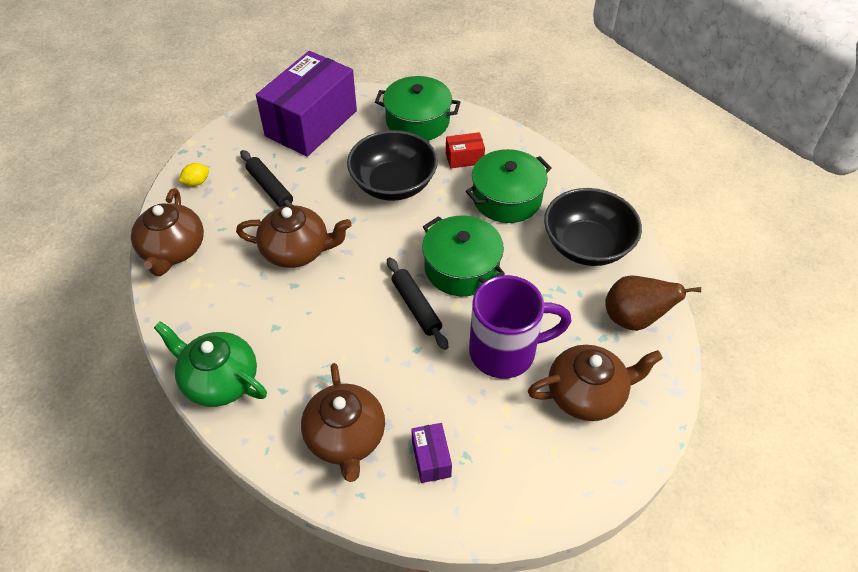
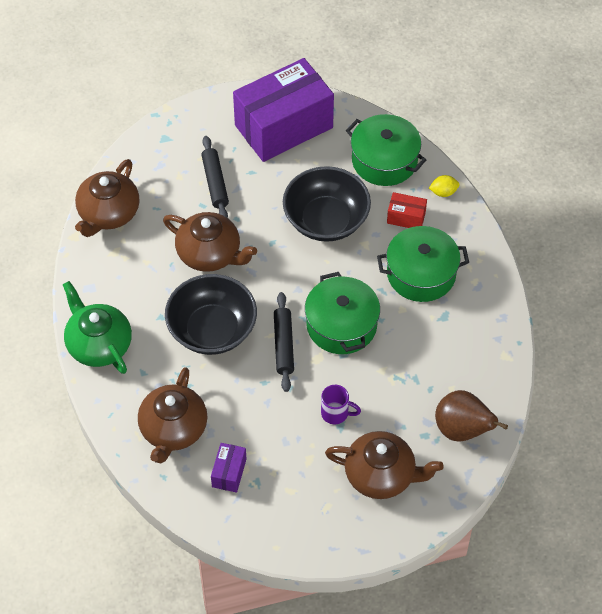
camera: 25 degrees right, 5 degrees up
yellow lemon [179,163,209,186] -> yellow lemon moved to [429,175,460,197]
purple mug [469,275,571,379] -> purple mug [321,385,361,424], size x0.46
black bowl [544,188,642,266] -> black bowl moved to [165,274,257,355]

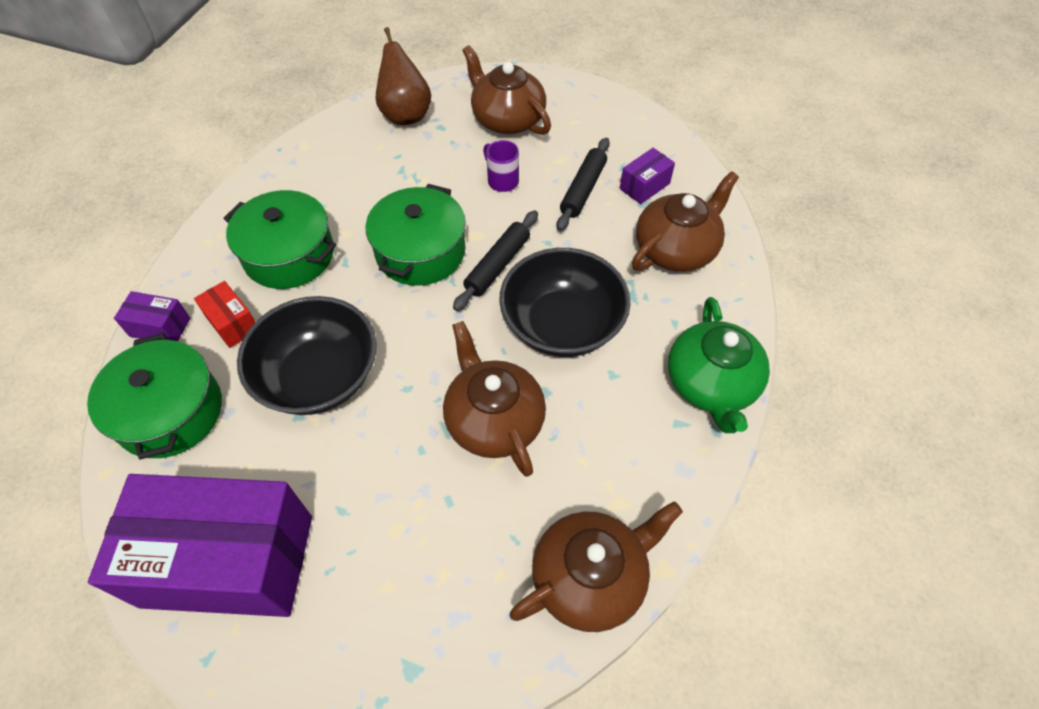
camera: 145 degrees left, 0 degrees up
black rolling pin [202,136,229,218] -> black rolling pin moved to [556,138,610,231]
yellow lemon [429,175,460,197] -> purple box [114,291,191,341]

